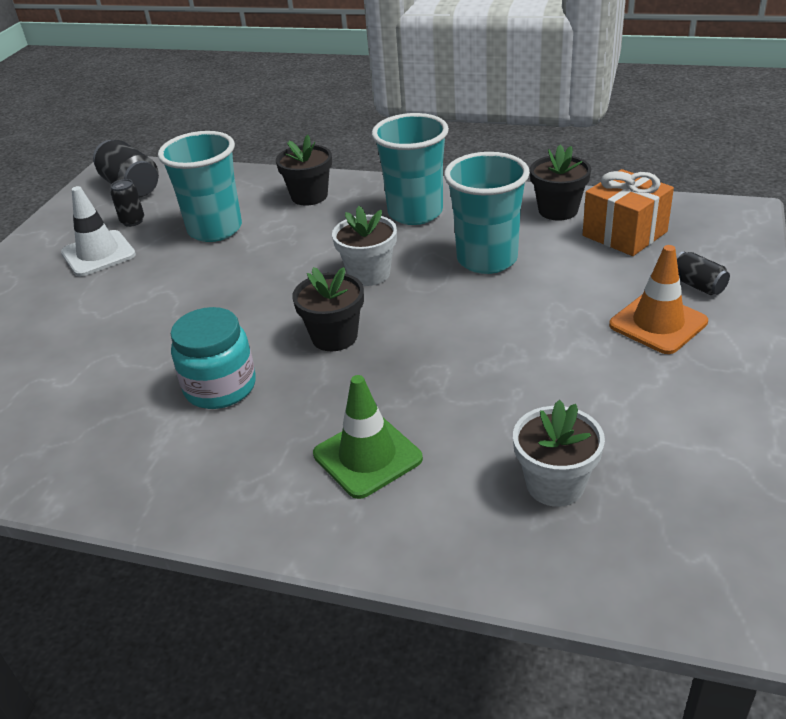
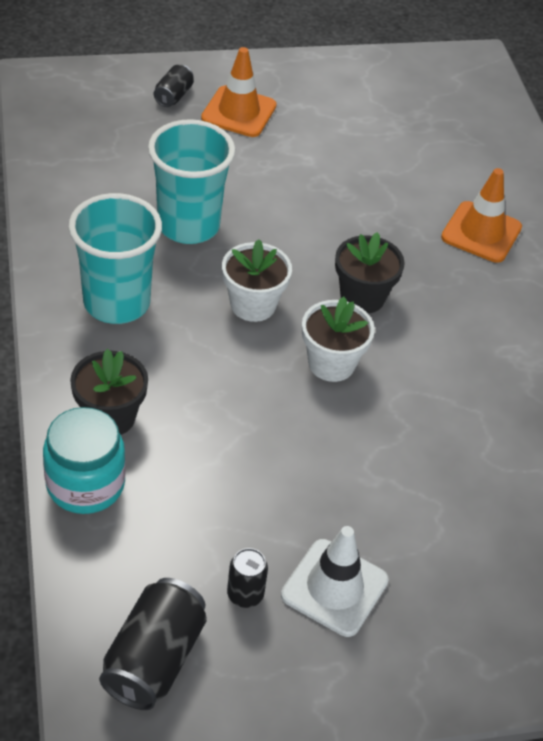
camera: 125 degrees left, 10 degrees up
turquoise cup [158,131,242,242] -> none
turquoise jar [171,307,256,409] -> turquoise jar moved to [43,407,126,514]
green traffic cone [313,375,423,499] -> orange traffic cone [441,168,522,263]
white flower pot [513,400,605,507] -> white flower pot moved to [302,297,375,382]
black flower pot [530,145,591,221] -> none
orange gift [583,169,674,256] -> none

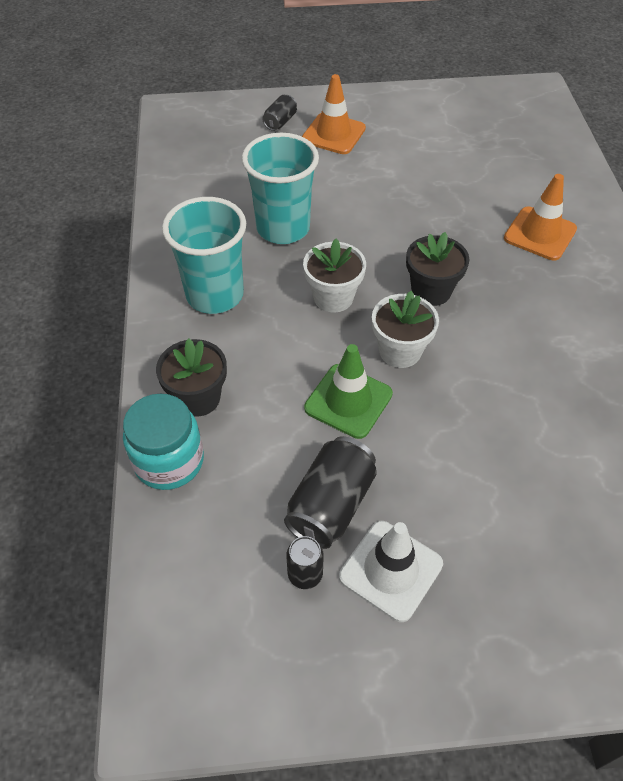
camera: 10 degrees right, 5 degrees up
black can [99,578,207,710] -> black can moved to [284,436,377,549]
none -> green traffic cone [304,344,393,439]

